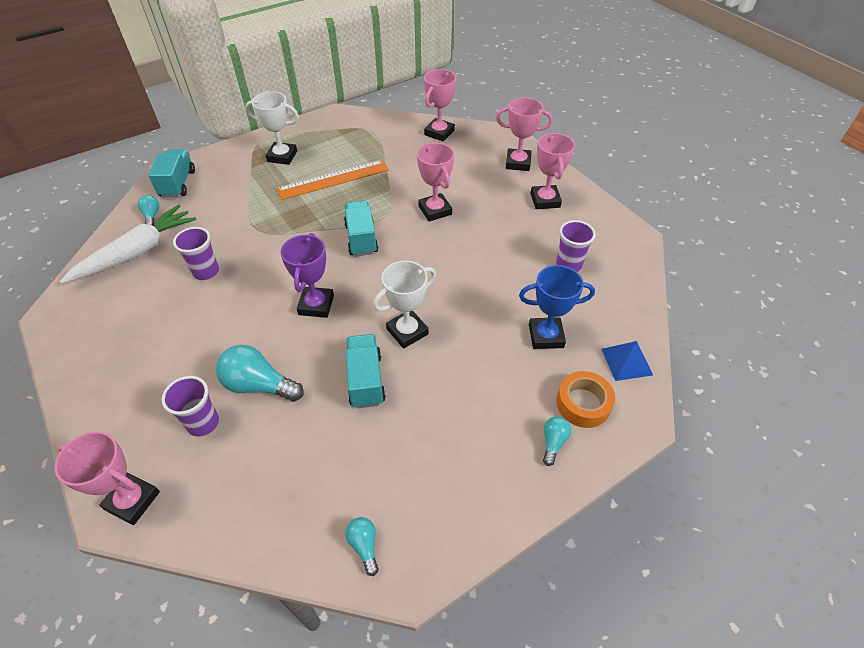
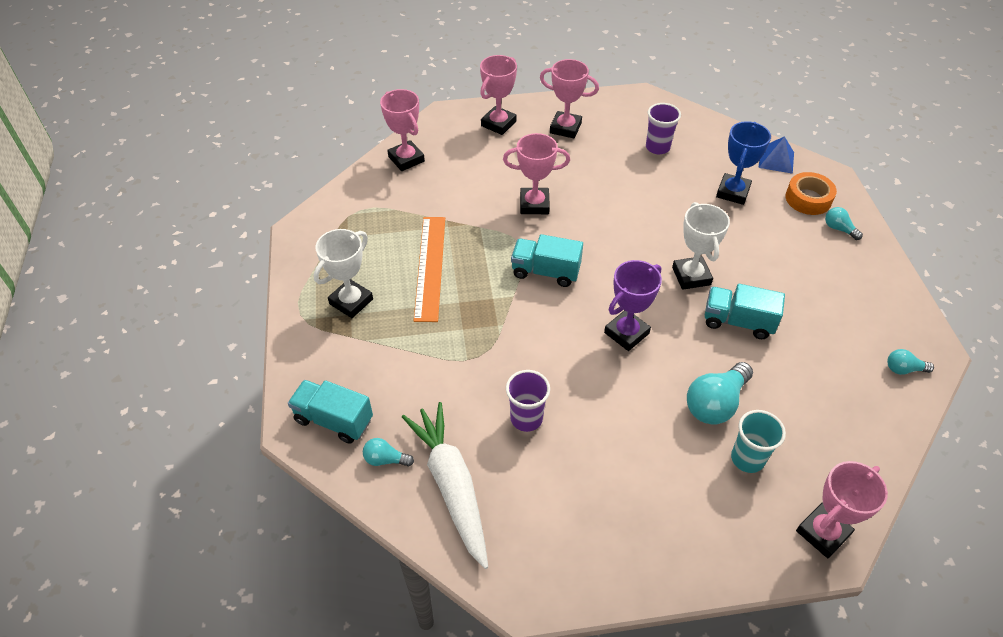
camera: 65 degrees left, 0 degrees up
purple cup [162,376,219,436] -> turquoise cup [731,410,786,473]
purple trophy [280,233,334,318] -> purple trophy turned 75 degrees counterclockwise [604,260,662,351]

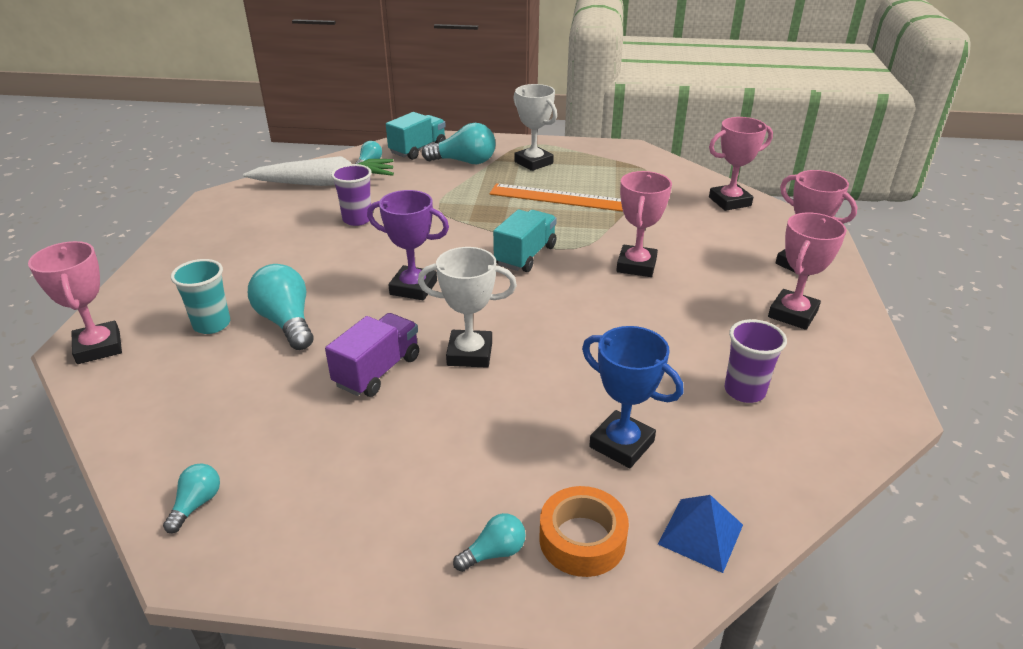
camera: 105 degrees right, 15 degrees down
purple trophy [604,260,662,351] -> purple trophy turned 45 degrees counterclockwise [367,190,449,300]
turquoise truck [705,284,785,339] -> purple truck [325,313,419,397]
none -> turquoise light bulb [422,123,496,164]

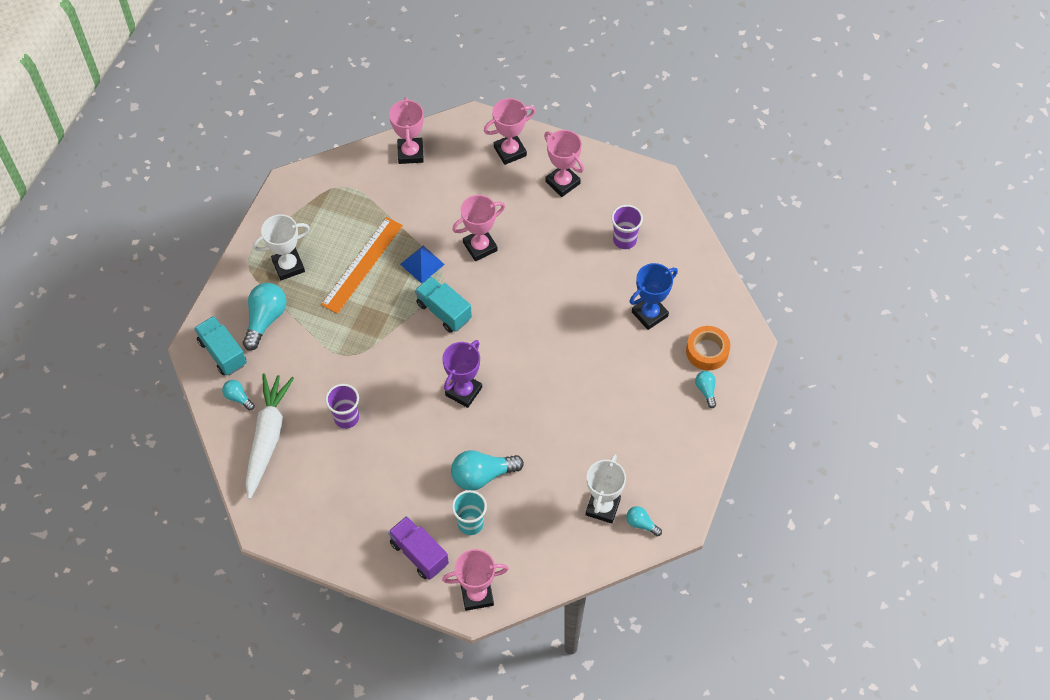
camera: 75 degrees left, 25 degrees up
purple truck [325,313,419,397] -> purple truck moved to [388,516,449,580]
white trophy [418,247,517,368] -> white trophy moved to [586,454,626,524]
pink trophy [616,171,672,277] -> pink trophy turned 60 degrees counterclockwise [452,195,505,261]
blue pyramid [658,495,743,573] -> blue pyramid moved to [400,246,445,284]

